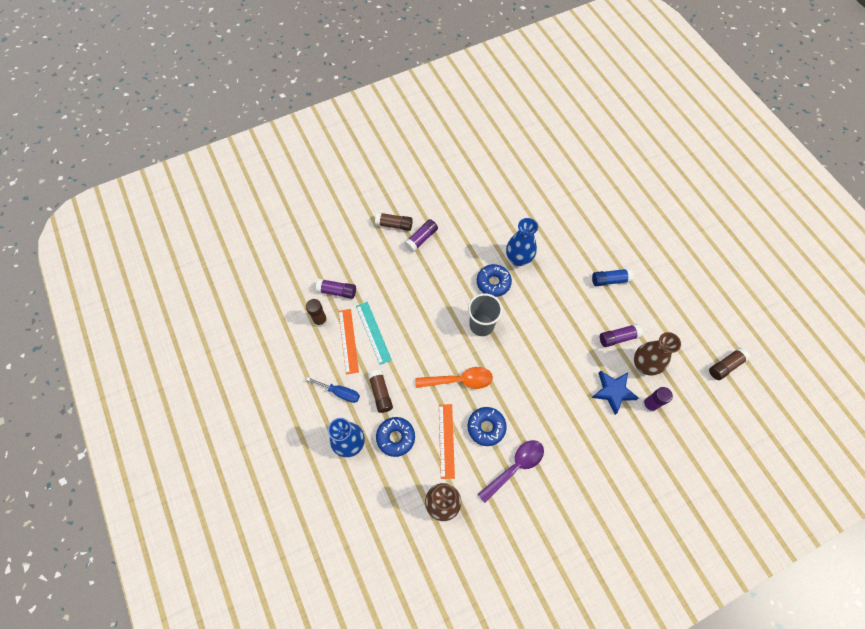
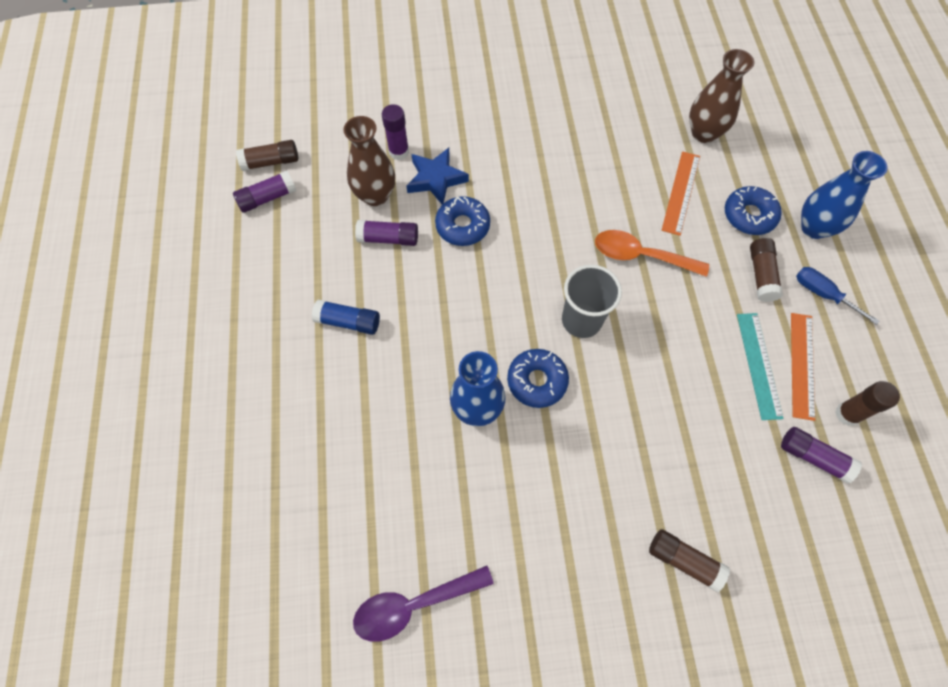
camera: 160 degrees left, 0 degrees up
purple glue stick [404,219,438,252] -> purple glue stick moved to [233,171,297,213]
blue donut [468,407,507,446] -> blue donut moved to [435,196,490,246]
purple spoon [477,440,544,503] -> purple spoon moved to [353,566,494,642]

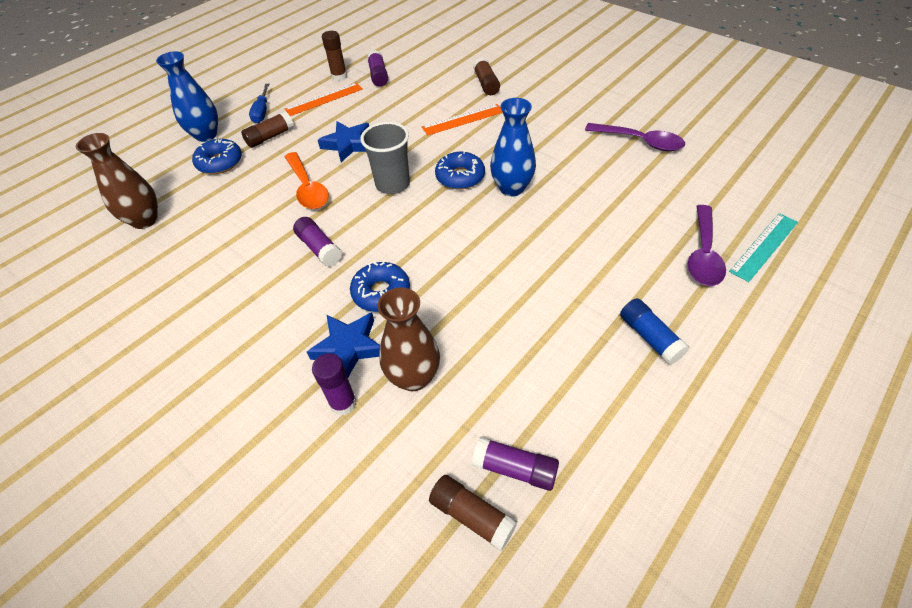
camera: 130 degrees left, 15 degrees down
blue glue stick [312,300,380,335] -> blue glue stick moved to [620,298,689,365]
purple glue stick [355,220,418,246] -> purple glue stick moved to [293,217,342,267]
orange ruler [662,151,700,236] -> orange ruler moved to [422,104,503,135]
turquoise ruler [737,313,784,420] -> turquoise ruler moved to [729,213,798,282]
none -> blue star [318,121,369,162]
none -> purple spoon [688,205,726,286]

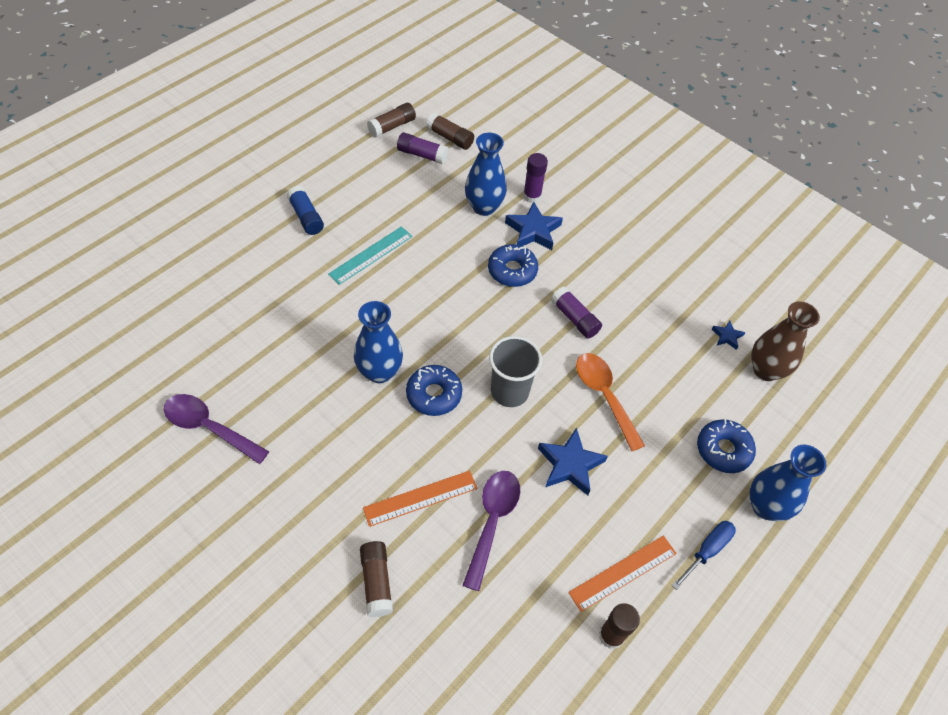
camera: 175 degrees right, 5 degrees up
brown glue stick [241,111,294,148] -> brown glue stick moved to [367,103,416,138]
blue screwdriver [249,84,269,123] -> blue screwdriver turned 45 degrees clockwise [672,521,736,590]
purple glue stick [367,50,388,87] -> none
brown vase [378,287,440,391] -> blue vase [465,133,507,216]
purple spoon [688,205,726,286] -> purple spoon moved to [462,471,520,591]
turquoise ruler [729,213,798,282] -> turquoise ruler moved to [328,226,413,285]
none -> blue star [712,321,746,350]

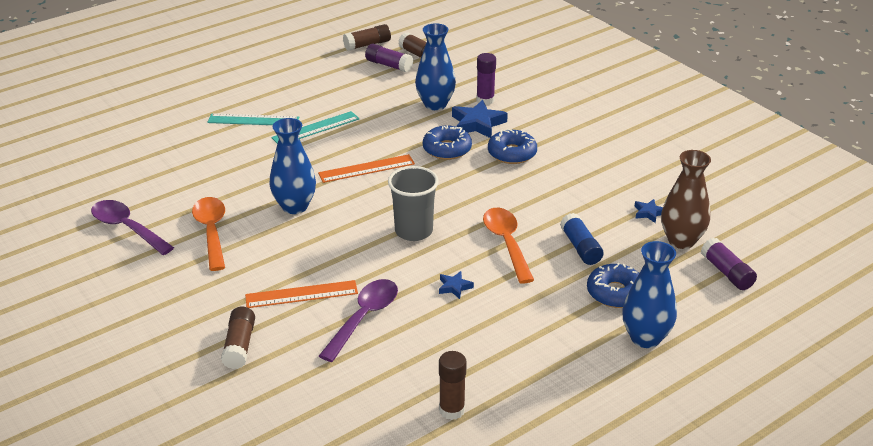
camera: 15 degrees right, 20 degrees down
blue glue stick [287,186,324,235] -> blue glue stick moved to [560,213,604,265]
blue donut [406,365,462,416] -> blue donut moved to [488,129,537,164]
blue star [538,427,608,496] -> blue star [439,271,474,299], size x0.52
purple glue stick [551,286,602,339] -> purple glue stick moved to [701,238,757,290]
orange ruler [568,536,677,612] -> orange ruler moved to [318,154,415,183]
blue screwdriver [672,521,736,590] -> none
none -> orange spoon [192,197,225,271]
none -> turquoise ruler [208,113,299,125]

